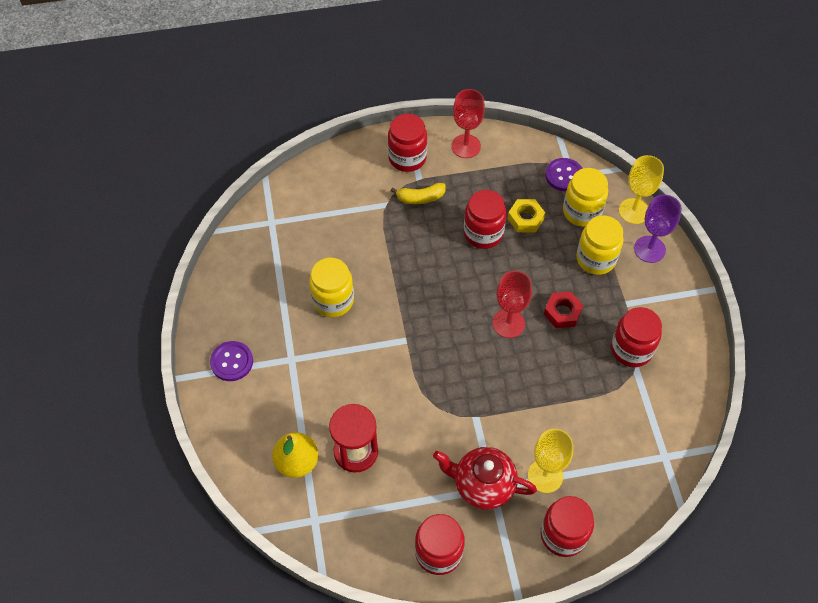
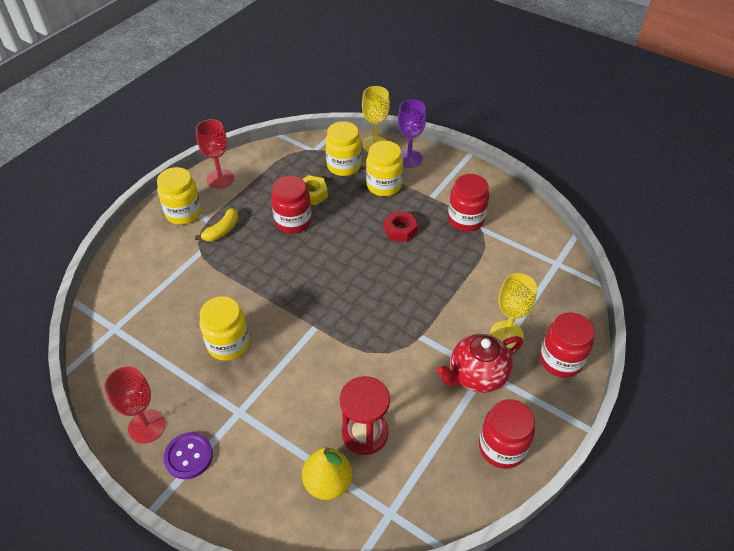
camera: 45 degrees left, 10 degrees down
red jar [388,114,427,172] -> yellow jar [157,167,202,225]
red goblet [492,271,532,338] -> red goblet moved to [105,366,166,444]
purple button [545,158,583,191] -> none

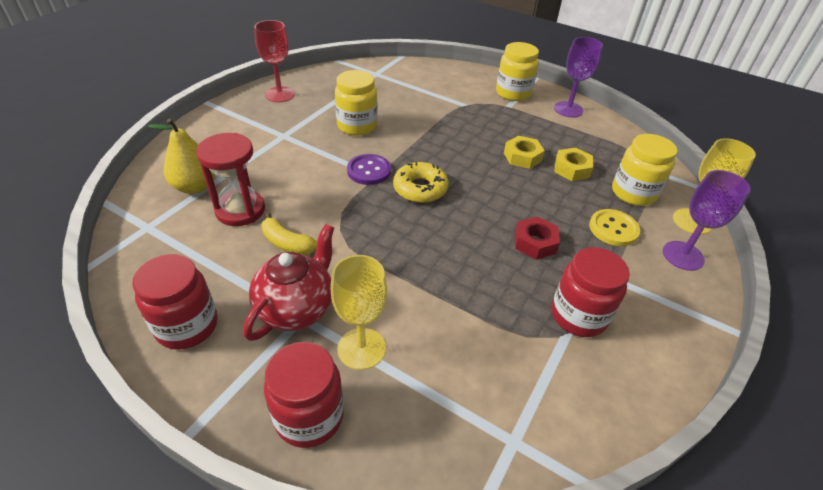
camera: 85 degrees right, 5 degrees down
purple button [163,432,213,479] -> purple button moved to [347,154,391,185]
yellow banana [195,208,239,241] -> yellow banana moved to [261,212,317,255]
red goblet [196,119,234,189] -> purple goblet [554,37,603,117]
red jar [271,176,312,234] -> yellow nut [504,136,545,169]
yellow jar [366,141,403,196] -> yellow button [589,209,640,246]
red teapot [437,334,523,393] -> red teapot turned 60 degrees clockwise [243,224,334,341]
none -> yellow donut [393,162,449,203]

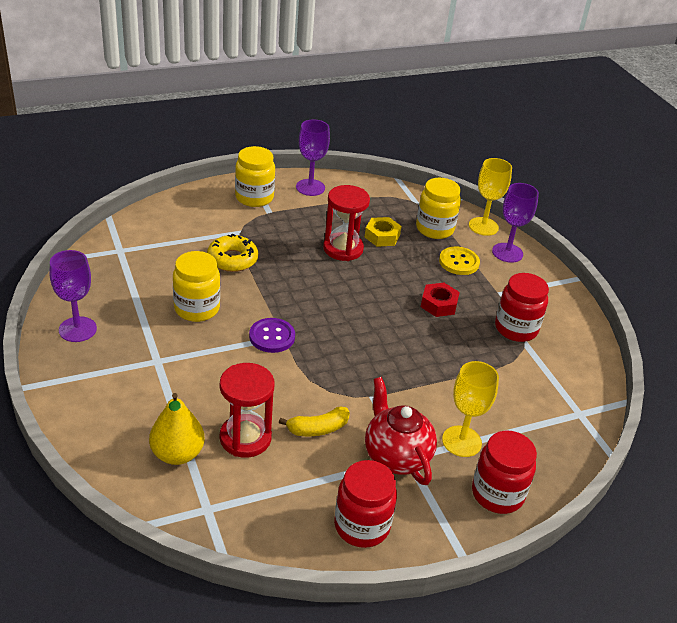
camera: 55 degrees left, 5 degrees down
red goblet [254,20,295,102] -> purple goblet [50,250,97,342]
yellow donut [393,162,449,203] -> yellow donut moved to [207,234,258,272]
yellow nut [504,136,545,169] -> red hourglass [323,185,370,261]

